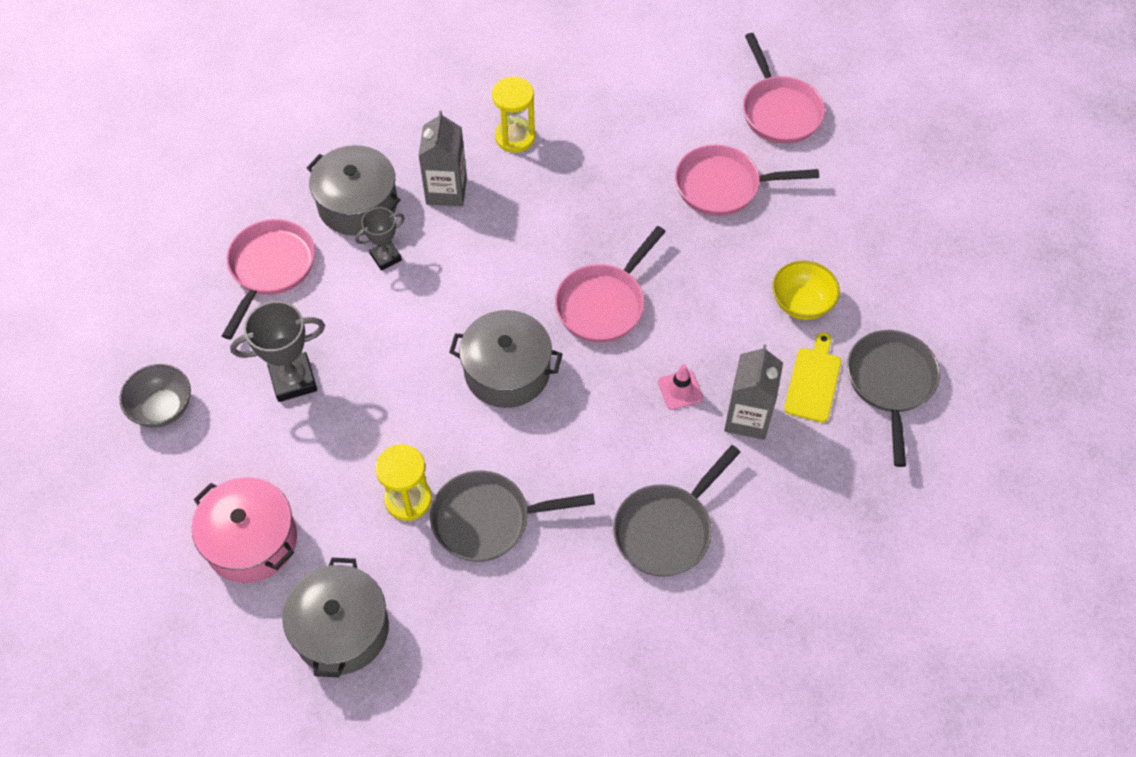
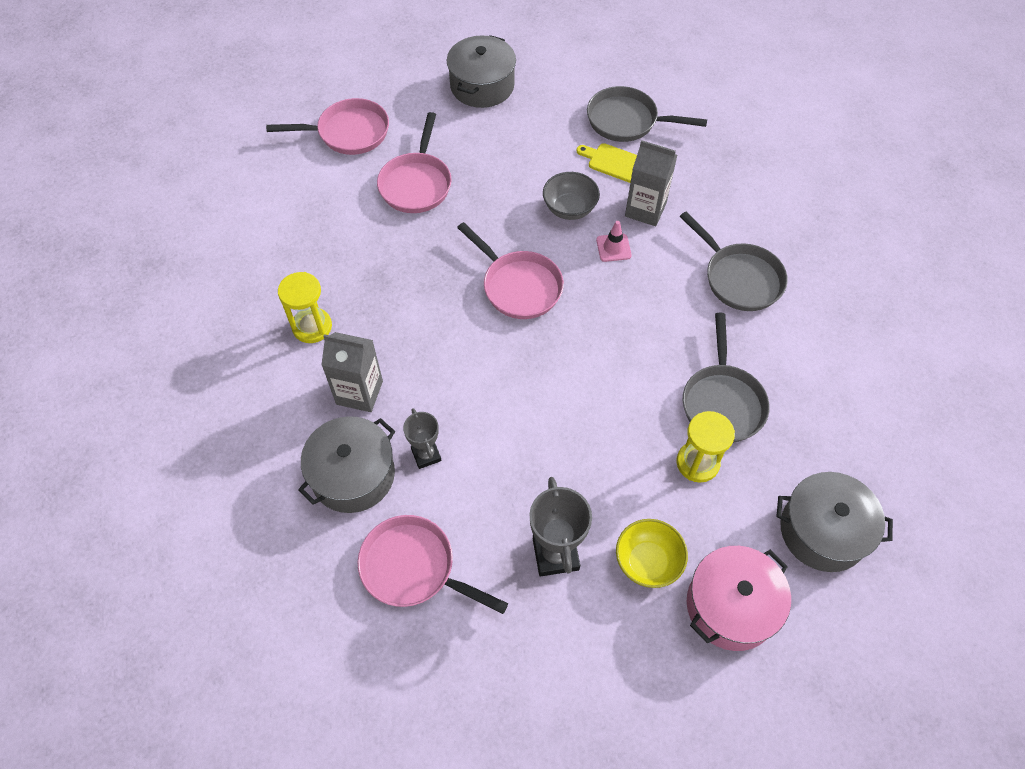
camera: 80 degrees left, 0 degrees up
grey bowl [120,364,191,428] -> grey bowl moved to [543,172,600,220]
grey pot [449,310,562,408] -> grey pot moved to [447,35,516,108]
yellow bowl [772,261,840,320] -> yellow bowl moved to [616,519,688,588]

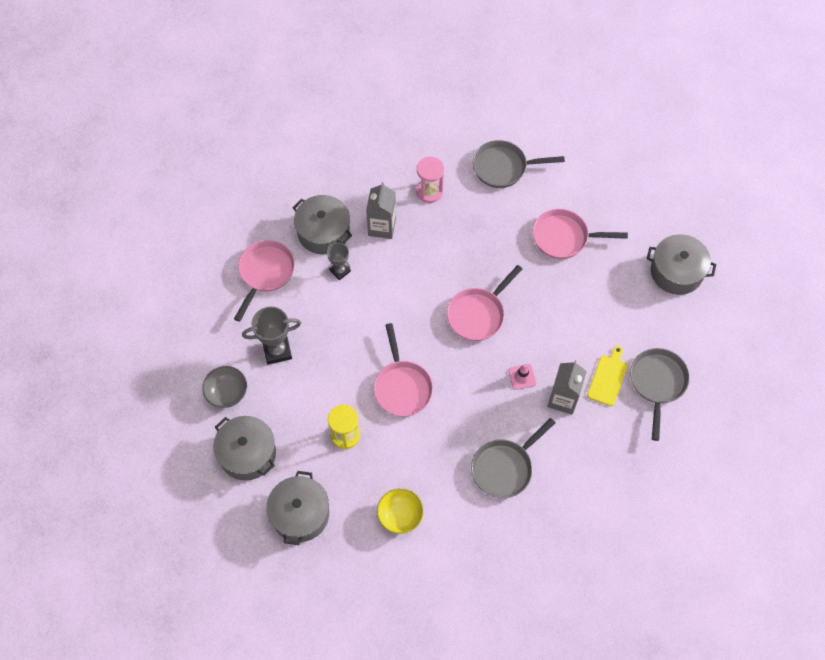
camera: 85 degrees right, 5 degrees up
pink pan [266,98,389,155] -> pink pan moved to [374,323,433,417]
yellow hourglass [278,272,332,343] -> pink hourglass [417,157,444,203]
grey trophy [403,408,441,469] -> grey trophy turned 75 degrees clockwise [326,243,351,280]
grey bowl [543,172,600,220] -> grey bowl moved to [202,366,247,408]
yellow bowl [616,519,688,588] -> yellow bowl moved to [377,488,424,534]
grey pan [683,313,770,443] -> grey pan moved to [473,140,565,188]
pink pot [687,546,791,651] -> grey pot [213,416,276,480]

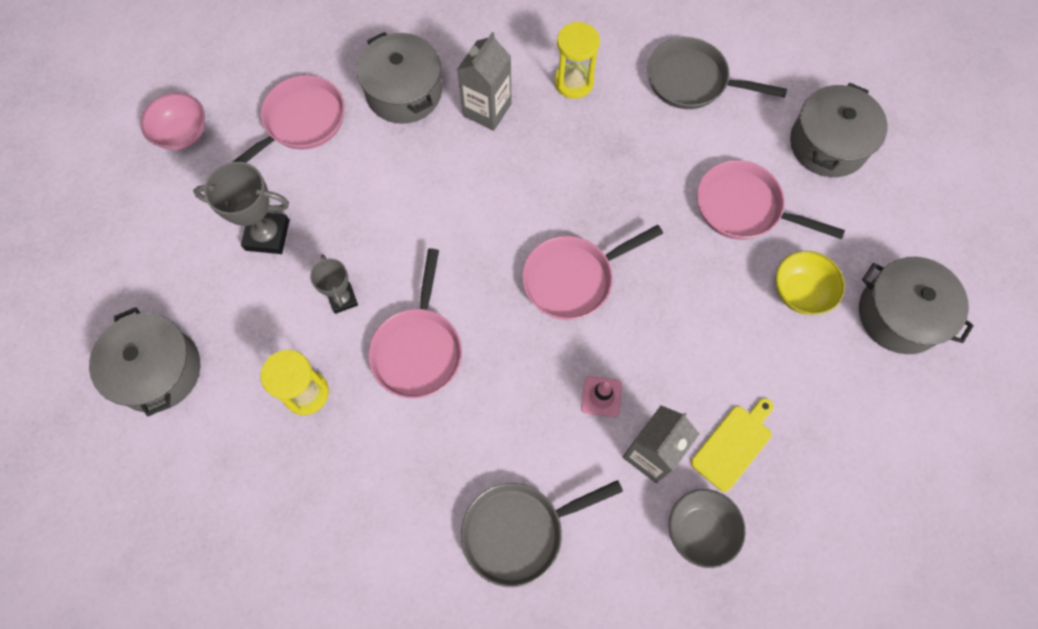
camera: 20 degrees right, 5 degrees up
grey bowl [202,366,247,408] -> grey bowl moved to [669,489,746,568]
grey pot [266,471,329,545] -> grey pot moved to [790,83,888,177]
grey trophy [326,243,351,280] -> grey trophy moved to [310,254,358,314]
yellow bowl [377,488,424,534] -> yellow bowl moved to [775,251,845,315]
pink hourglass [417,157,444,203] -> yellow hourglass [554,22,600,99]
grey pan [630,348,690,441] -> none
none -> pink bowl [140,93,205,150]

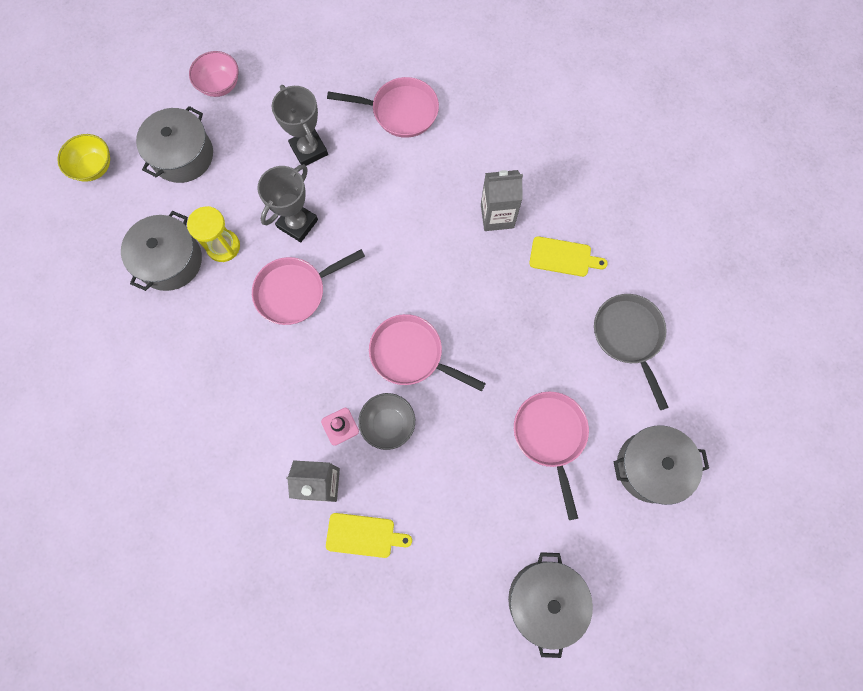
camera: 55 degrees right, 5 degrees up
pink bowl [140,93,205,150] -> pink bowl moved to [189,51,239,97]
grey trophy [310,254,358,314] -> grey trophy [257,164,318,242], size x1.60
grey pot [357,32,442,124] -> grey pot moved to [121,211,202,291]
grey pan [461,480,623,587] -> none
yellow hourglass [554,22,600,99] -> yellow cutting board [529,236,608,277]
grey bowl [669,489,746,568] -> grey bowl moved to [358,393,415,450]
yellow bowl [775,251,845,315] -> yellow bowl moved to [57,134,110,182]

